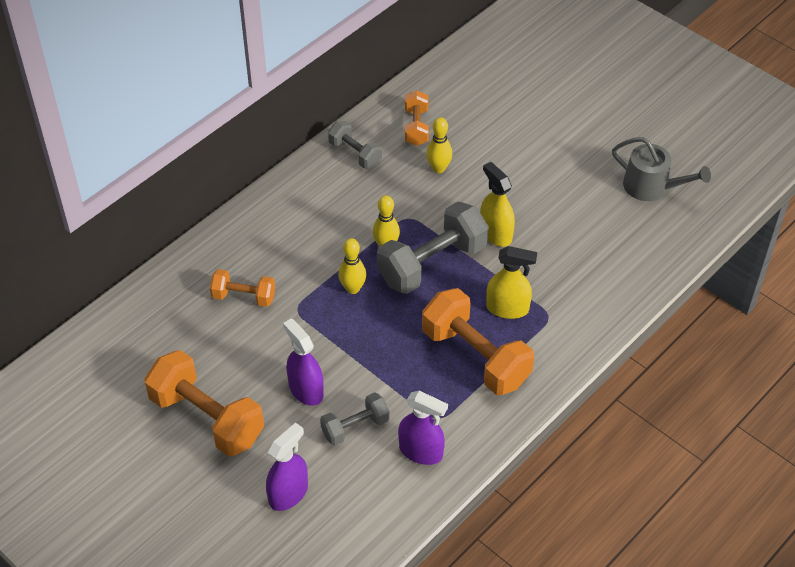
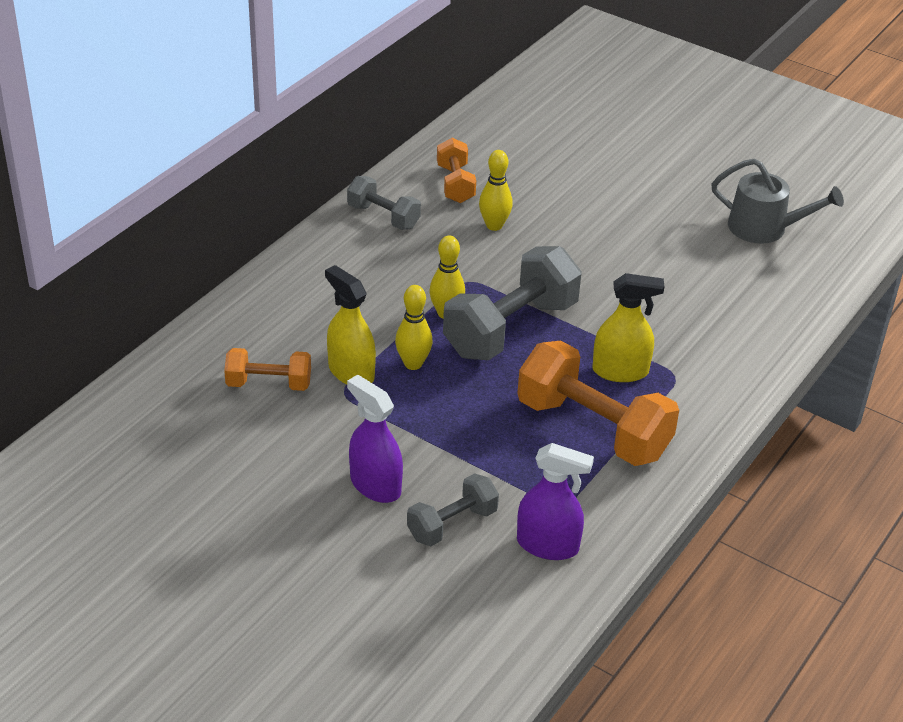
camera: 10 degrees left, 10 degrees down
orange dumbbell [144,350,264,456] -> none
purple spray bottle [266,422,308,511] -> none
yellow spray bottle [480,162,515,247] -> yellow spray bottle moved to [325,265,376,385]

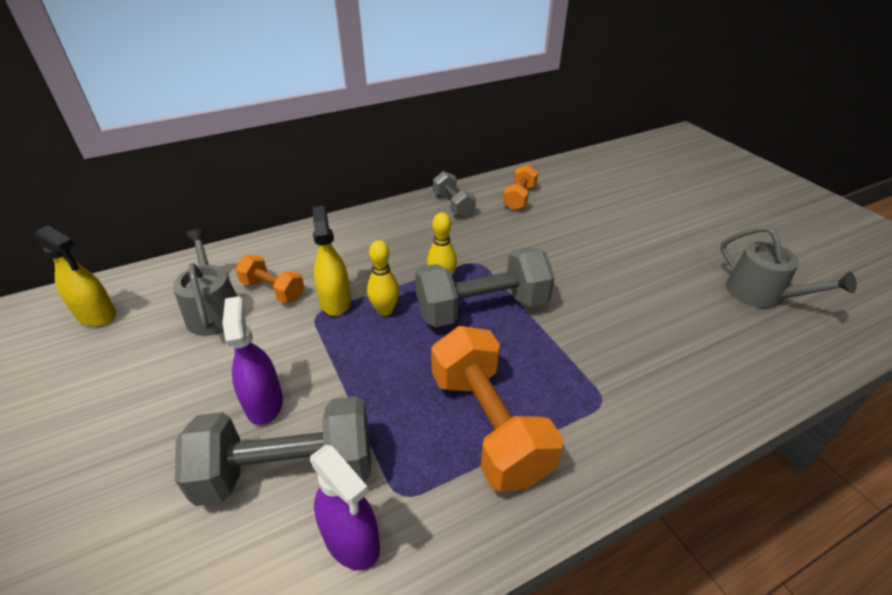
camera: 30 degrees right, 0 degrees up
grey dumbbell [407,473,499,546] -> grey dumbbell [175,396,371,506], size x1.83
yellow bowling pin [479,150,513,231] -> none
yellow spray bottle [592,273,664,382] -> yellow spray bottle moved to [35,225,116,327]
none -> grey watering can [173,229,237,336]

